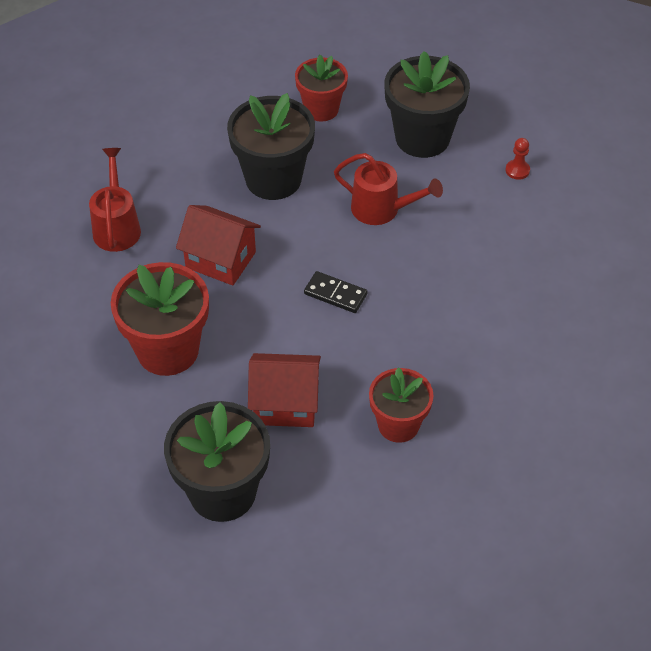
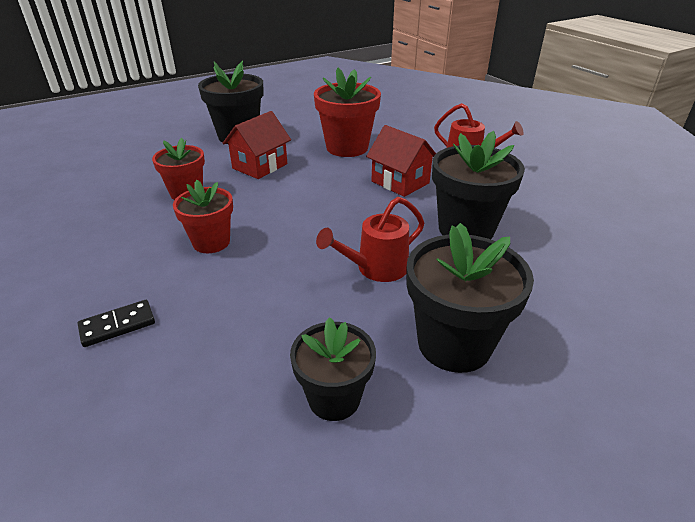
camera: 125 degrees right, 15 degrees down
red house [176,205,261,286] -> red house turned 75 degrees clockwise [366,125,436,197]
red flower pot [295,55,348,121] -> red flower pot moved to [173,180,233,253]
black domino [304,271,368,313] -> black domino moved to [78,300,155,347]
red pawn [506,138,530,180] -> black flower pot [290,317,376,421]

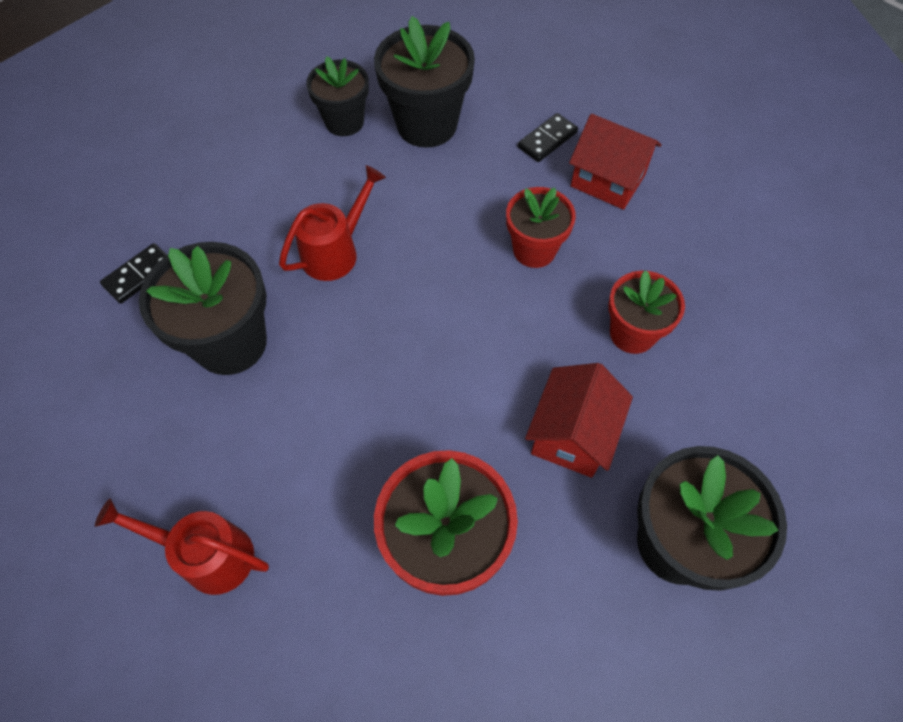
camera: 165 degrees right, 25 degrees up
red house [366,125,436,197] -> red house moved to [569,114,662,210]
black flower pot [407,223,534,373] -> black flower pot moved to [374,16,475,148]
none -> black domino [100,243,167,304]

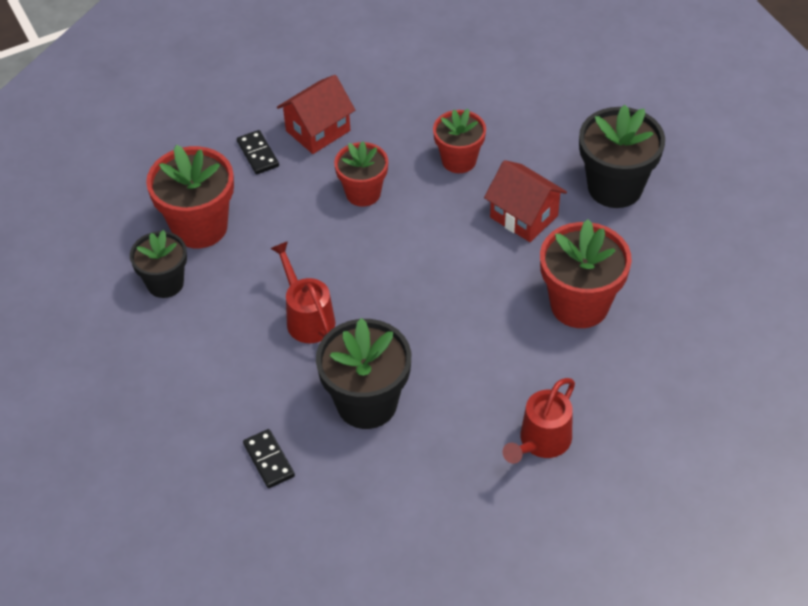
camera: 70 degrees left, 10 degrees down
black flower pot [374,16,475,148] -> red flower pot [146,145,234,248]

